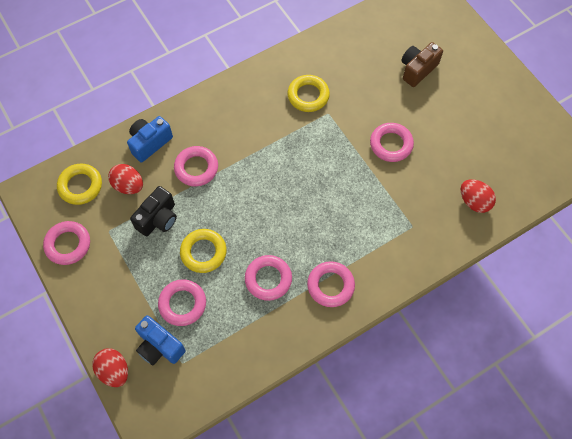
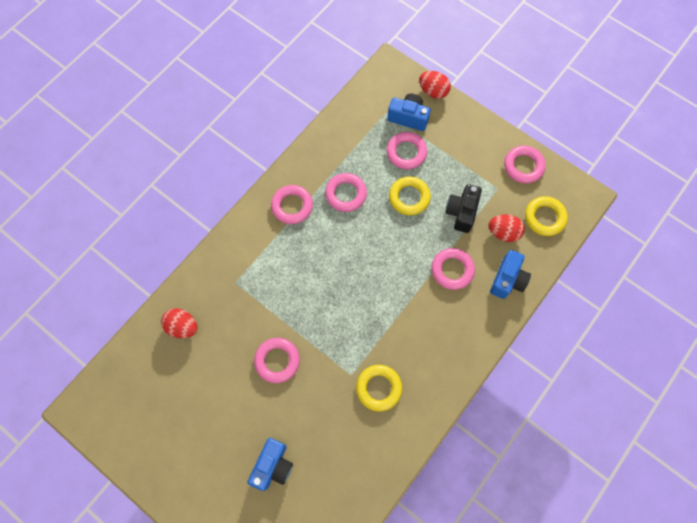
camera: 160 degrees right, 5 degrees up
brown camera [401,42,443,87] -> blue camera [248,438,293,491]

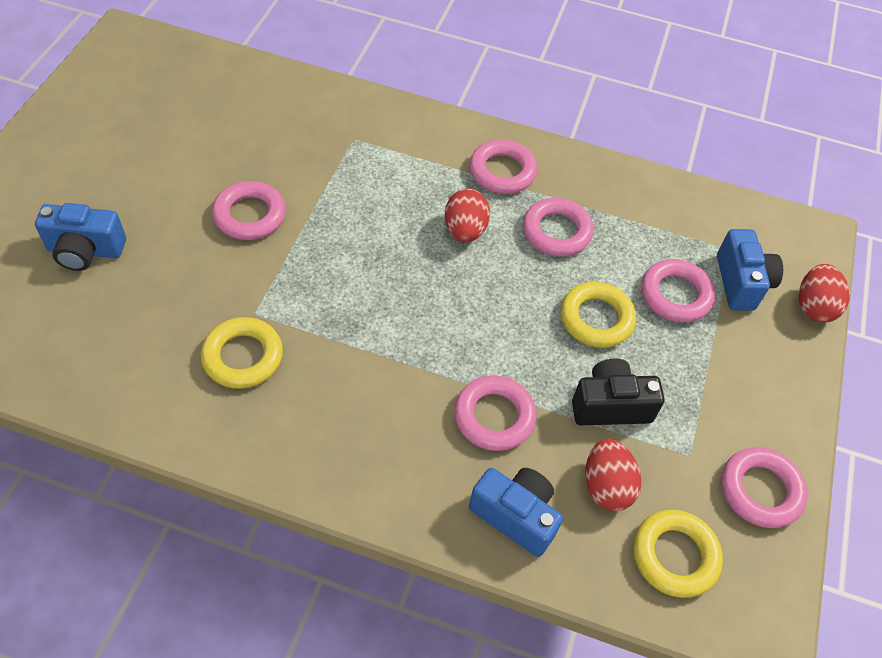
camera: 65 degrees right, 15 degrees down
red egg [161,308,197,338] -> red egg moved to [444,189,490,242]
blue camera [490,250,531,299] -> blue camera turned 150 degrees counterclockwise [469,468,563,557]

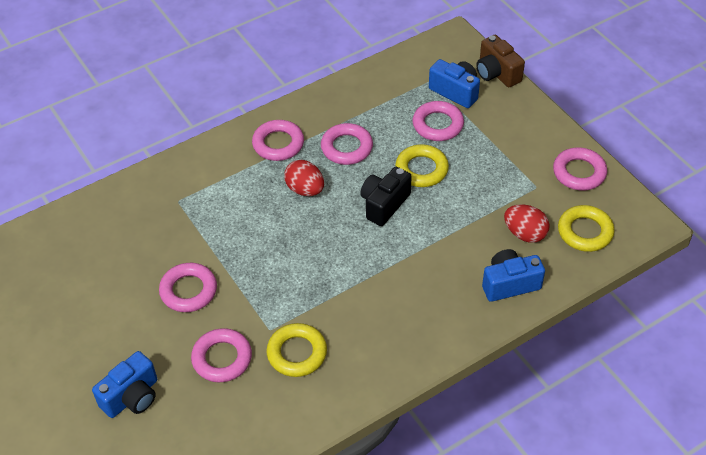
camera: 45 degrees left, 5 degrees down
pink ring [454,375,536,451] -> pink ring moved to [191,328,252,382]
black camera [572,358,665,425] -> black camera moved to [360,167,412,226]
red egg [799,264,850,323] -> brown camera [476,35,525,87]

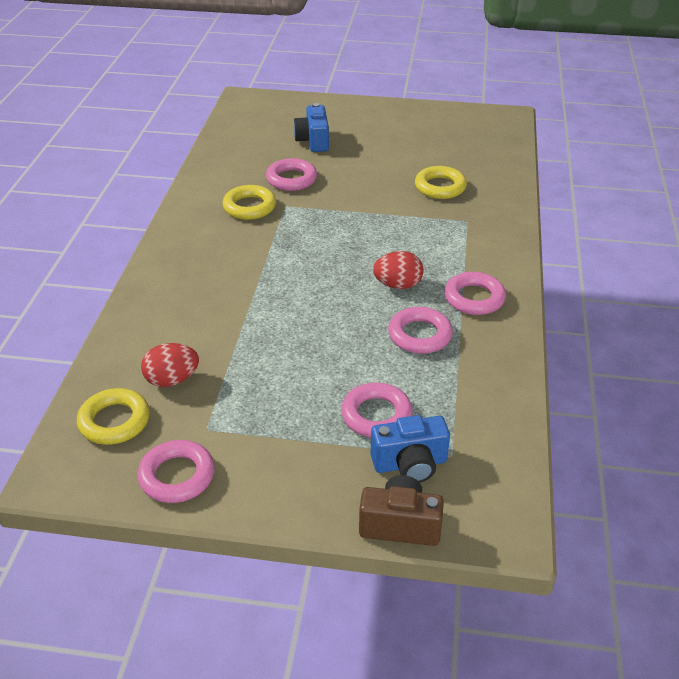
camera: 130 degrees right, 10 degrees down
pink ring [159,263,217,312] -> none
black camera [360,167,412,226] -> none
yellow ring [395,144,449,187] -> yellow ring moved to [415,166,467,199]
blue camera [482,249,545,302] -> none

